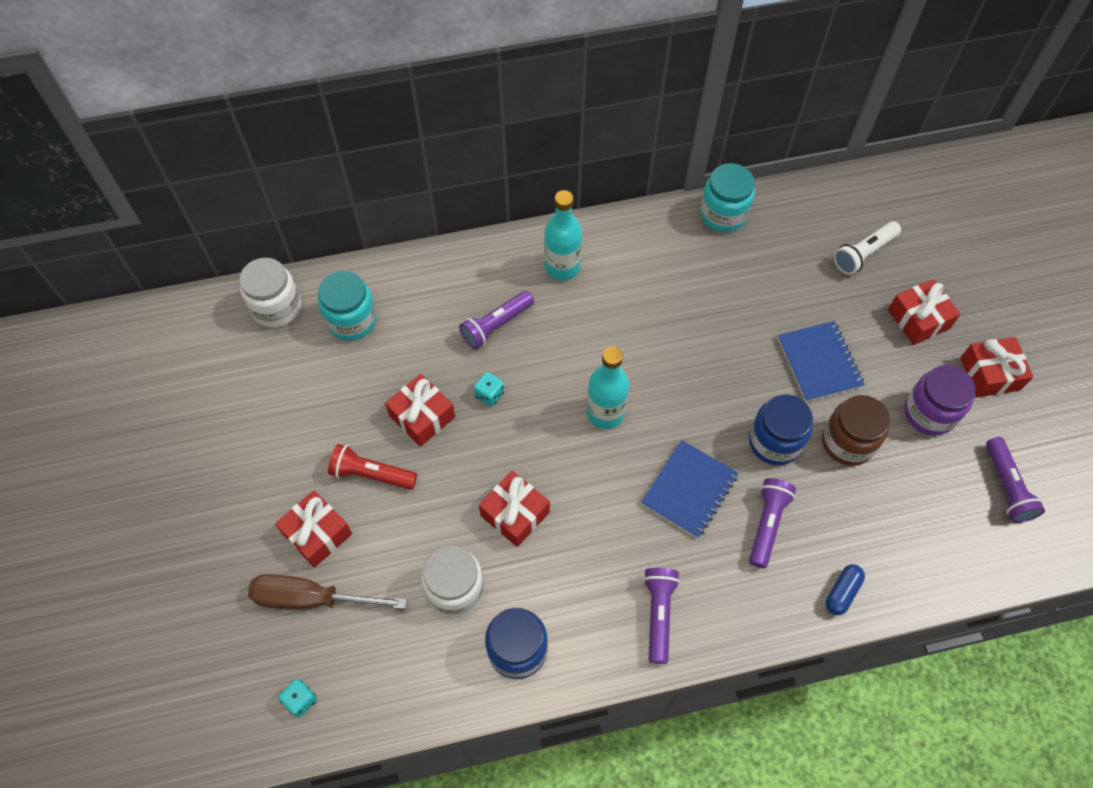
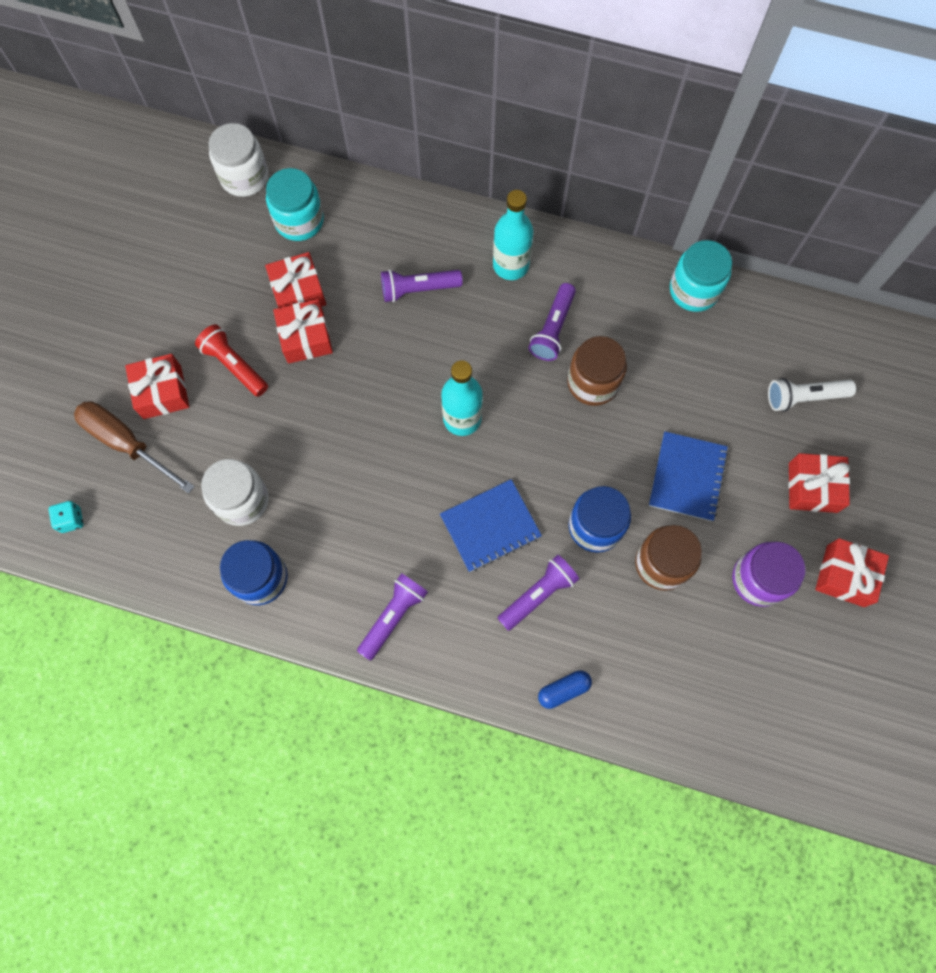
camera: 30 degrees right, 10 degrees up
turquoise dice [474,372,505,407] -> none
red gift [479,470,550,547] -> red gift moved to [265,252,326,308]
purple flashlight [986,437,1045,523] -> purple flashlight moved to [528,283,576,361]
none -> brown jar [567,336,627,406]

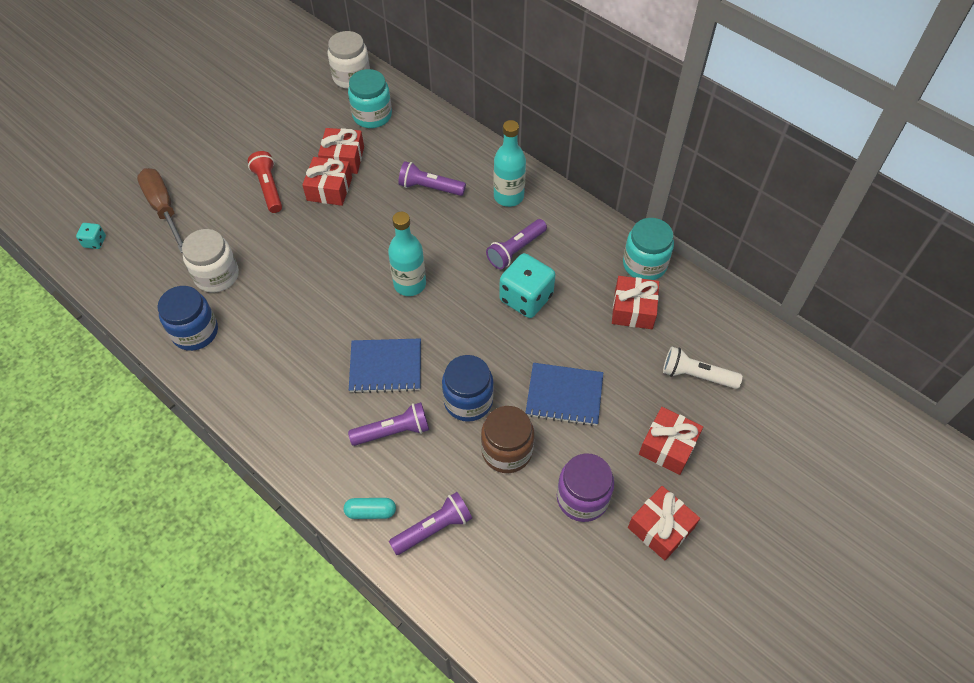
camera: 25 degrees right, 15 degrees down
red gift [125,354,189,419] -> red gift moved to [612,276,659,329]
purple flashlight [357,573,428,661] -> purple flashlight moved to [389,492,472,555]
blue capsule [538,670,592,709] -> turquoise capsule [344,498,396,519]
brown jar [567,336,627,406] -> turquoise dice [499,253,556,318]
blue notebook [649,431,728,521] -> blue notebook turned 60 degrees clockwise [525,363,603,426]

